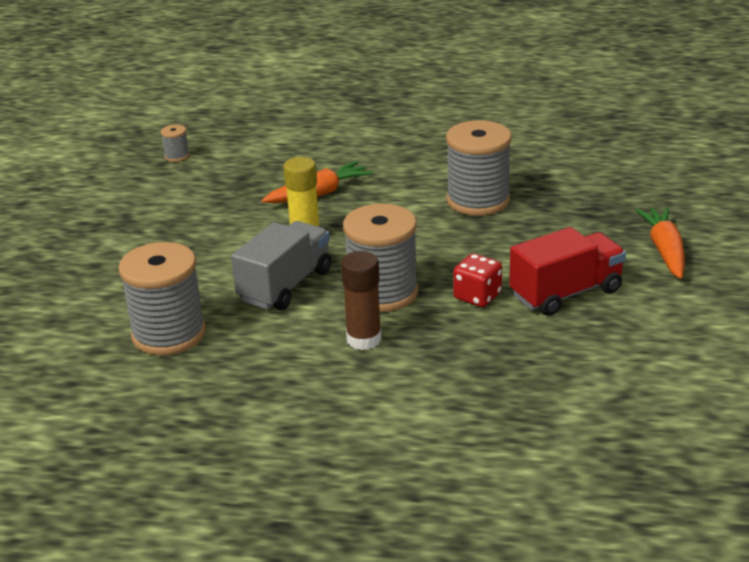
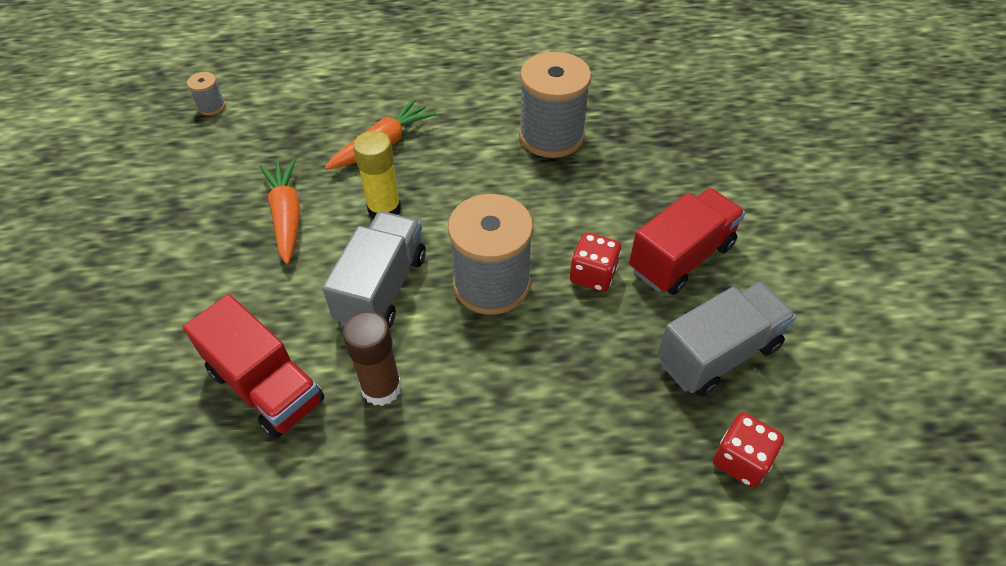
camera: 15 degrees left, 20 degrees up
grey spool [119,242,206,355] -> red truck [183,294,325,439]
brown glue stick [341,251,381,350] -> brown glue stick moved to [343,311,402,406]
orange carrot [635,207,685,279] -> orange carrot moved to [260,159,300,264]
none -> grey truck [657,282,796,397]
none -> red dice [713,412,784,488]

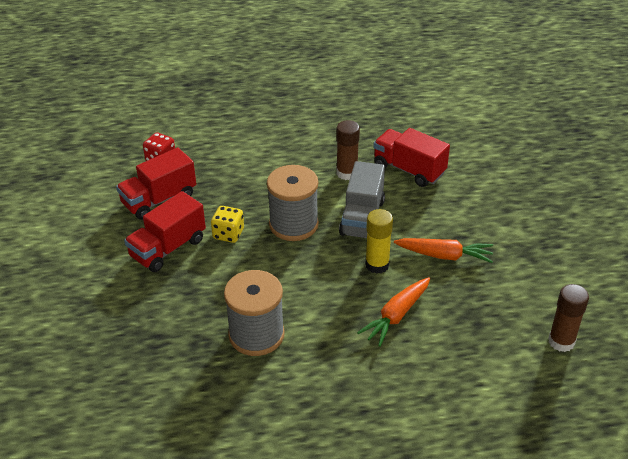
camera: 175 degrees right, 10 degrees down
grey spool [187,72,226,115] -> brown glue stick [548,284,589,352]
orange carrot [260,159,300,264] -> orange carrot turned 60 degrees counterclockwise [394,238,493,263]
red dice [570,232,621,292] -> yellow dice [211,206,244,243]
grey truck [657,282,796,397] -> red truck [116,148,196,220]

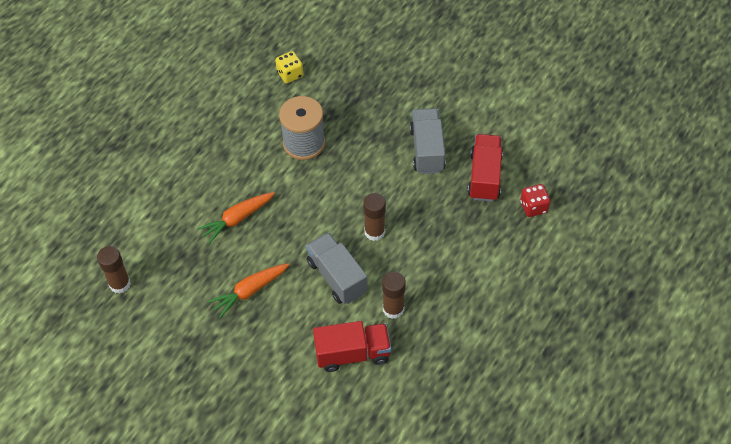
camera: 135 degrees right, 15 degrees up
red truck [124,191,206,272] -> grey truck [410,108,446,174]
yellow dice [211,206,244,243] -> yellow dice moved to [275,51,303,83]
grey spool [267,165,319,241] -> brown glue stick [363,193,386,241]
orange carrot [357,277,430,347] -> orange carrot turned 120 degrees counterclockwise [197,192,275,244]
yellow glue stick [365,209,393,274] -> none

